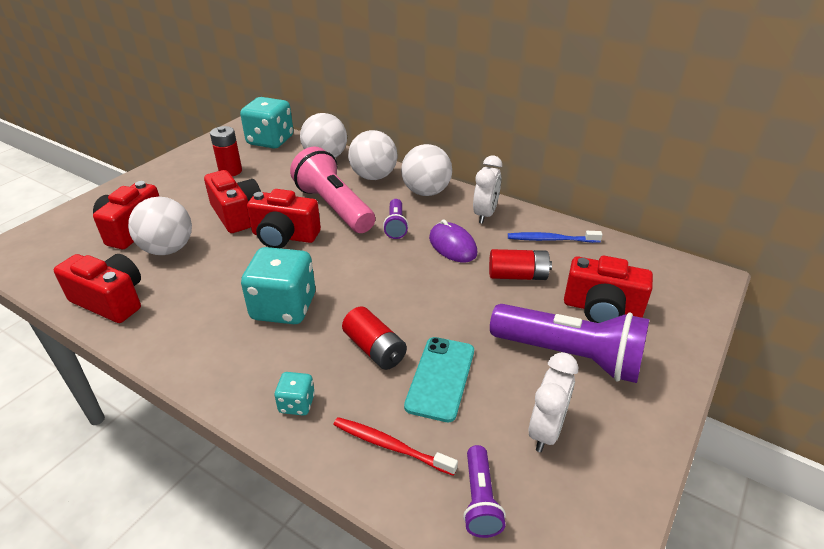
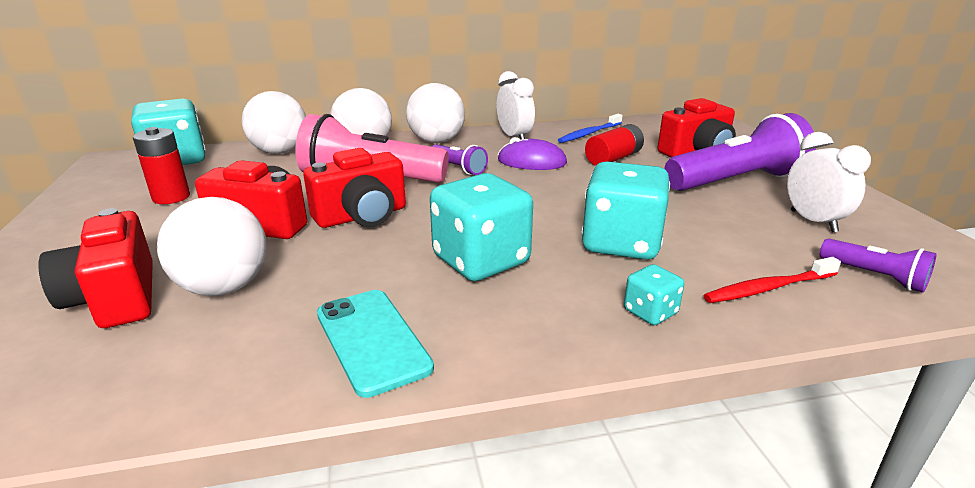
camera: 45 degrees left, 10 degrees down
red camera [54,254,141,323] -> none
red battery [342,307,407,370] -> turquoise dice [581,162,670,260]
turquoise phone [404,337,474,422] -> turquoise phone moved to [317,290,434,398]

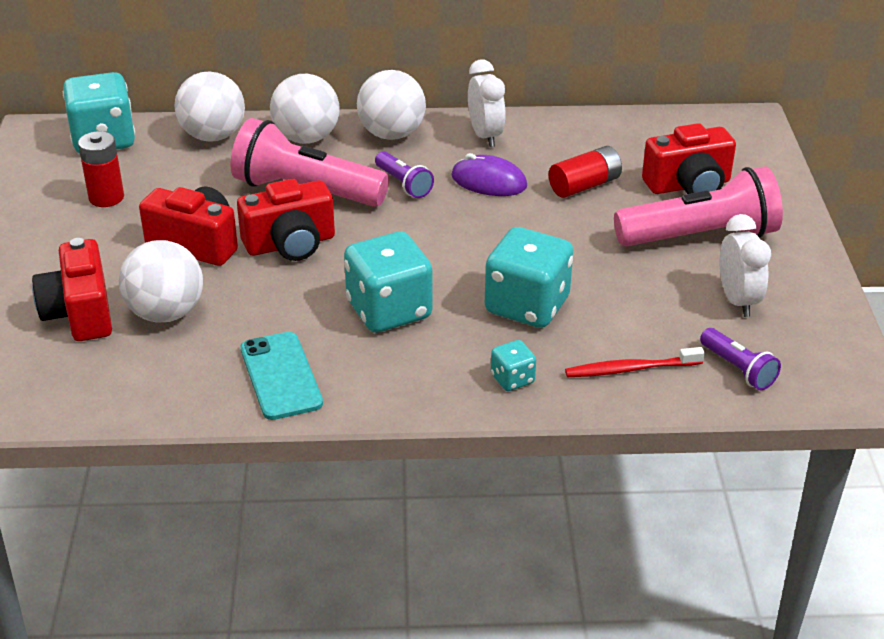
camera: 10 degrees right, 10 degrees up
blue toothbrush [558,114,623,143] -> none
purple flashlight [664,113,816,191] -> pink flashlight [614,167,783,246]

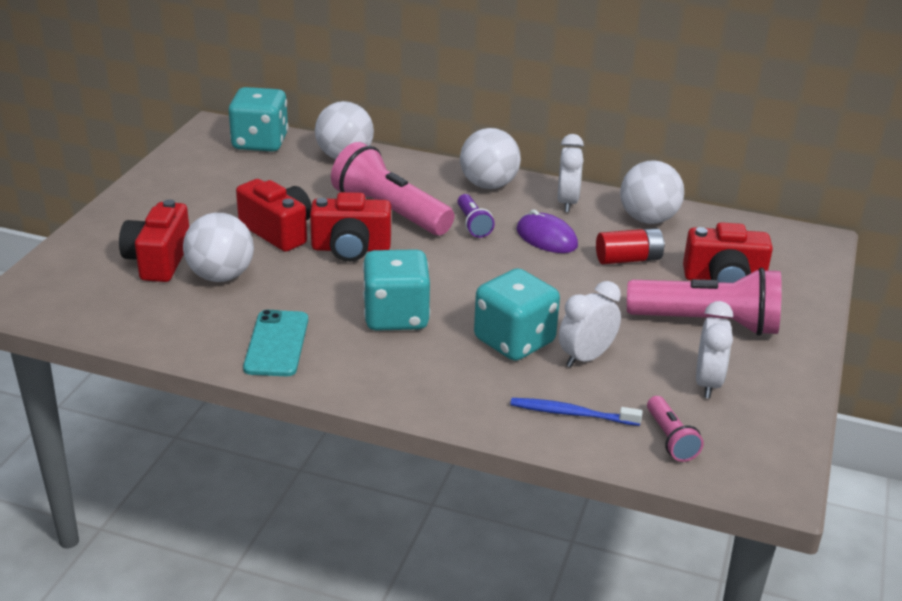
camera: 20 degrees right, 5 degrees down
red battery [78,131,124,207] -> none
white ball [270,74,340,144] -> white ball moved to [620,160,684,224]
turquoise dice [491,340,536,391] -> none
red toothbrush [565,347,705,377] -> blue toothbrush [510,398,643,426]
purple flashlight [700,328,781,390] -> pink flashlight [647,396,704,462]
none -> white clock [559,281,621,367]

